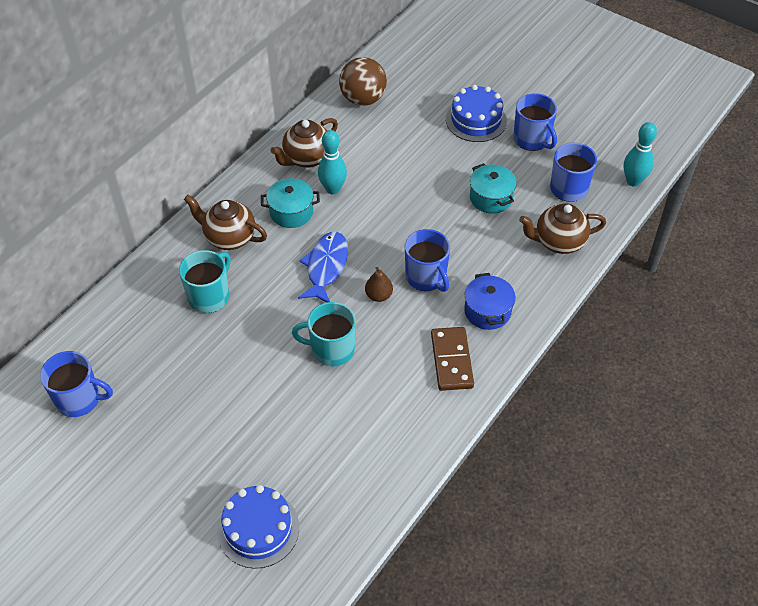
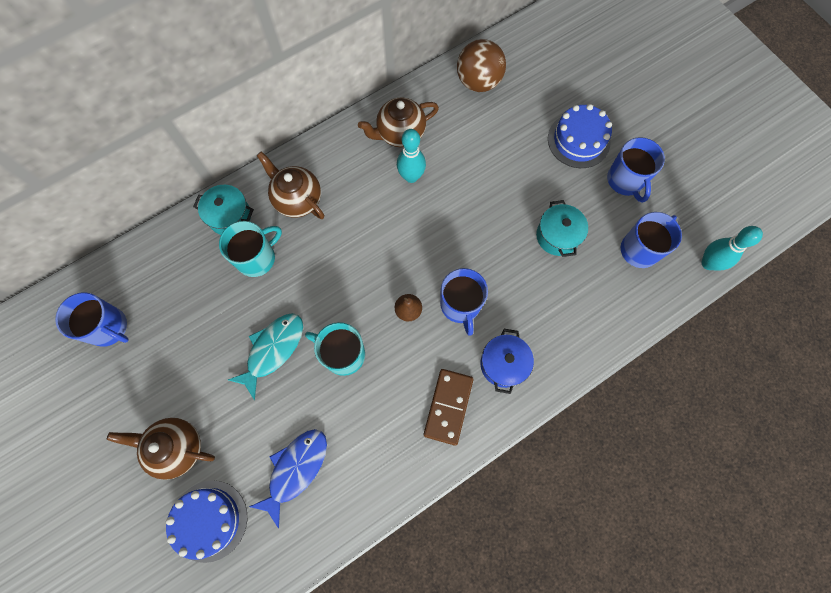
camera: 20 degrees right, 20 degrees up
turquoise pot [261,178,320,228] -> turquoise pot moved to [193,185,254,235]
blue fish [298,232,348,303] -> blue fish moved to [249,429,327,529]
brown teapot [519,203,606,254] -> brown teapot moved to [107,418,215,480]
none -> turquoise fish [228,313,303,400]

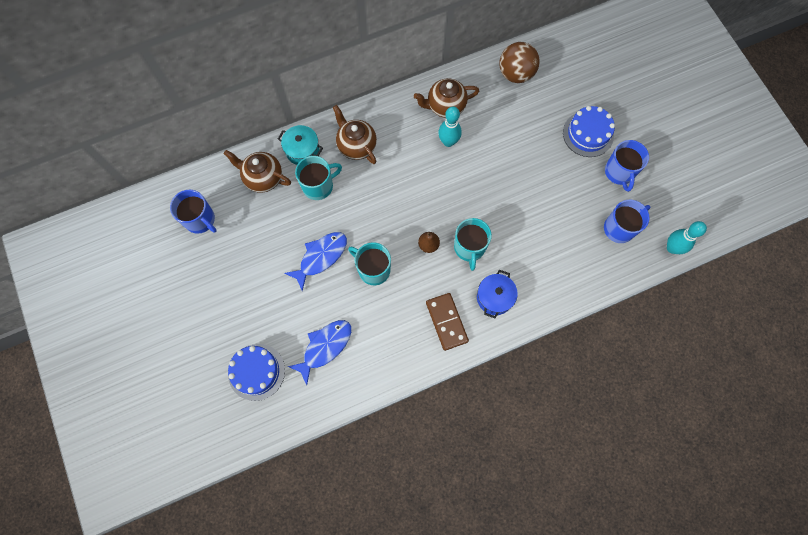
camera: 10 degrees right, 0 degrees up
brown teapot [107,418,215,480] -> brown teapot moved to [224,150,291,193]
turquoise fish [228,313,303,400] -> blue fish [284,232,347,291]
brown domino [424,369,473,446] -> brown domino turned 45 degrees counterclockwise [426,293,469,351]
blue mug [440,268,488,336] -> turquoise mug [454,218,492,271]
turquoise pot [536,200,588,257] -> none

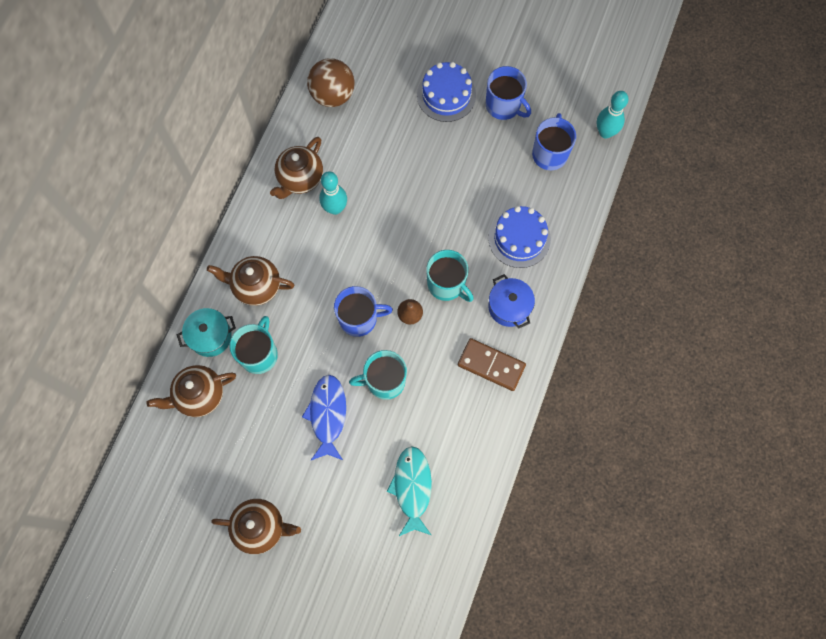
camera: 45 degrees left, 0 degrees up
blue mug [170,190,217,234] -> blue mug moved to [334,286,393,337]
blue cake [228,344,285,401] -> blue cake moved to [488,206,551,268]
blue fish [287,320,351,385] -> turquoise fish [386,446,432,537]
none -> brown teapot [211,499,301,554]

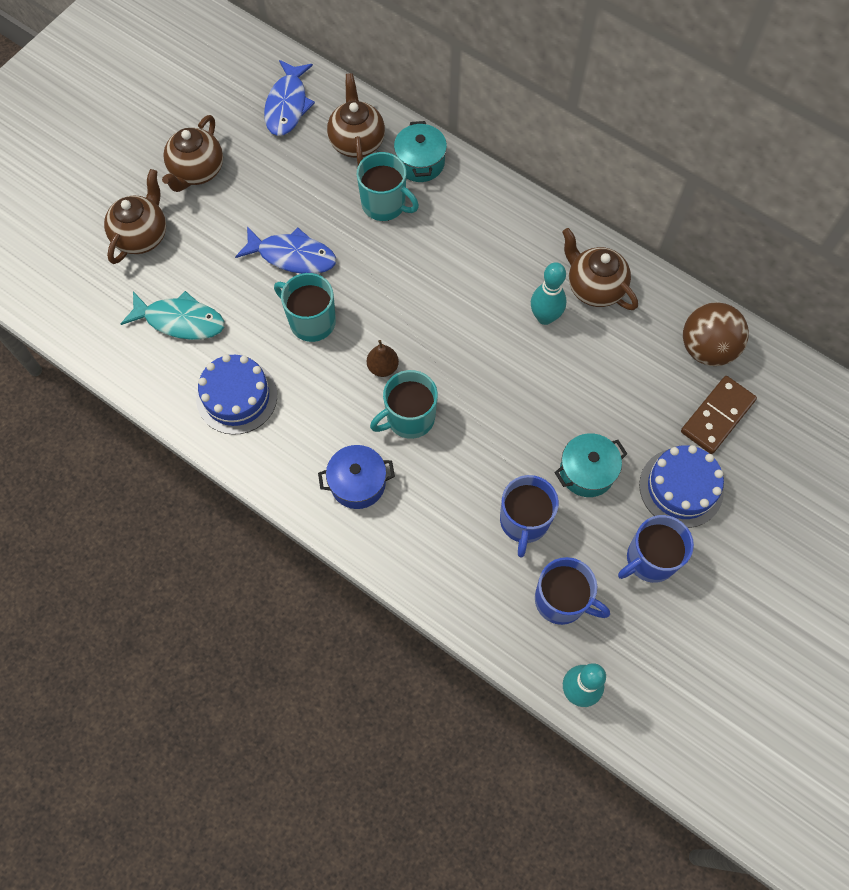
camera: 105 degrees right, 5 degrees down
brown teapot [207,256,294,306] -> brown teapot moved to [104,169,166,264]
blue mug [334,286,393,337] -> blue mug moved to [500,475,559,558]
turquoise mug [349,350,407,400] -> turquoise mug turned 60 degrees counterclockwise [274,273,336,342]
brown domino [458,338,526,391] -> brown domino moved to [681,376,757,454]
blue cake [488,206,551,268] -> blue cake moved to [196,354,277,435]
none -> blue fish [264,60,315,136]
none -> turquoise pot [554,433,627,497]

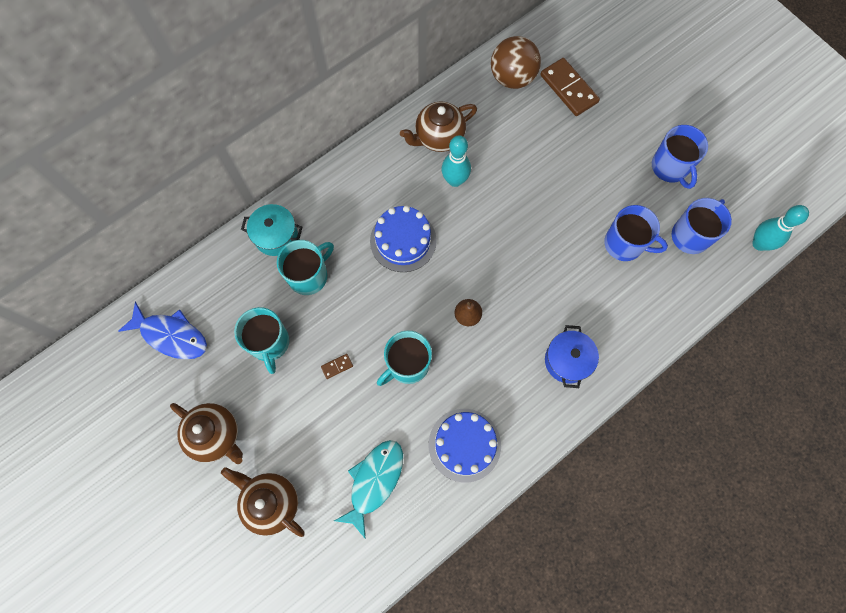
camera: 75 degrees left, 5 degrees up
blue fish [235,226,336,274] -> brown domino [321,354,353,379]
brown teapot [327,73,385,165] -> none
turquoise mug [370,370,438,439] -> turquoise mug moved to [234,307,289,374]
turquoise pot [554,433,627,497] -> none
blue cake [639,445,724,528] -> blue cake moved to [370,206,437,272]

